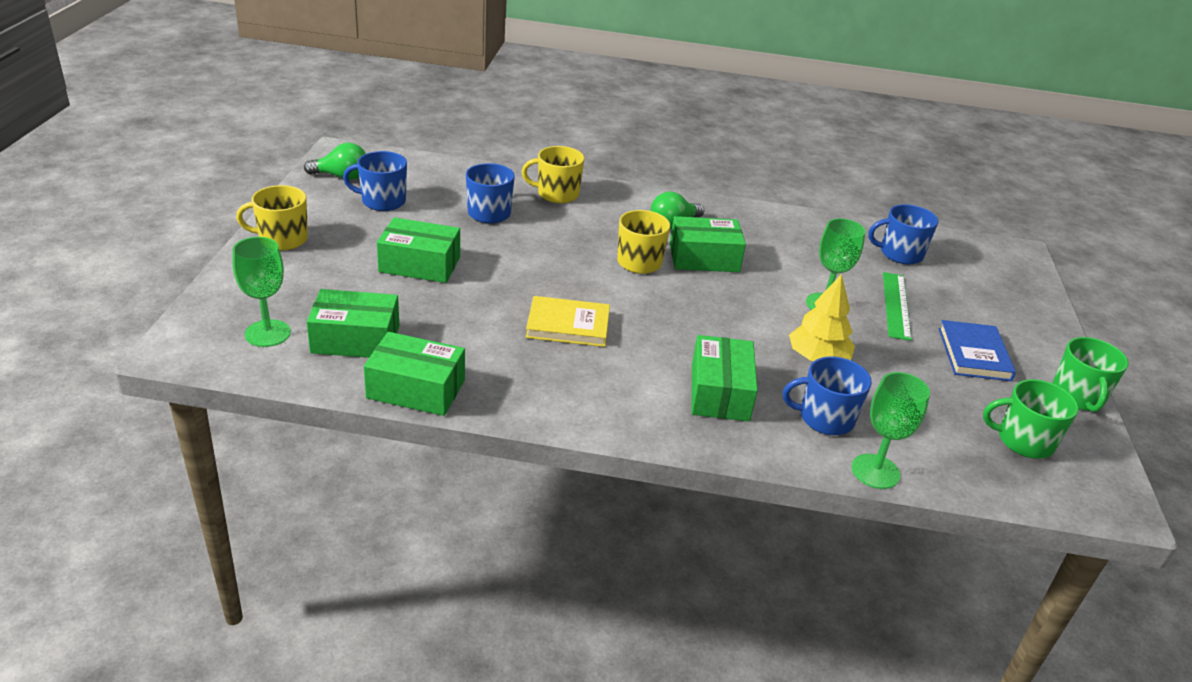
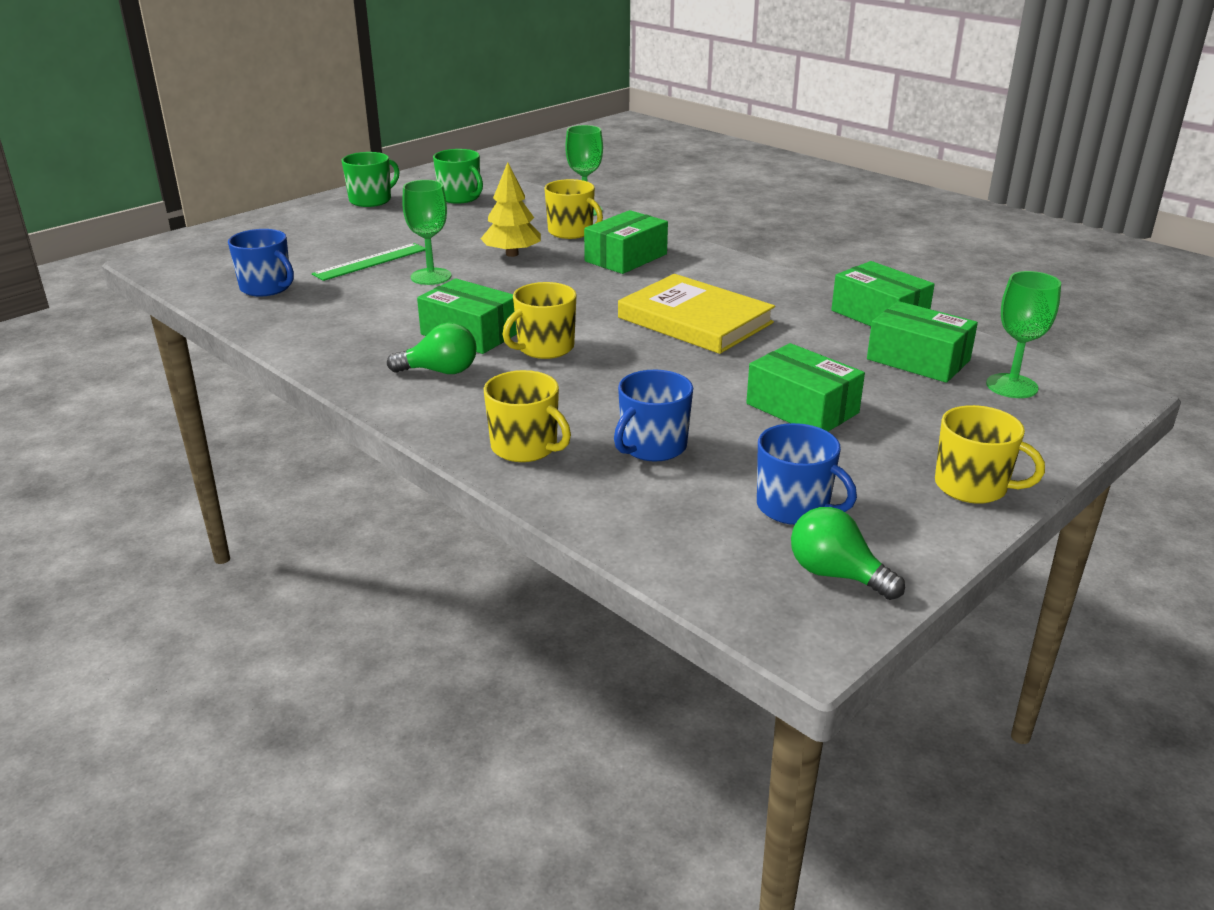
camera: 140 degrees left, 5 degrees down
yellow book [526,296,610,347] -> yellow book [618,274,775,354], size x1.51
blue mug [783,356,872,435] -> yellow mug [544,179,603,239]
blue book [939,320,1016,381] -> none

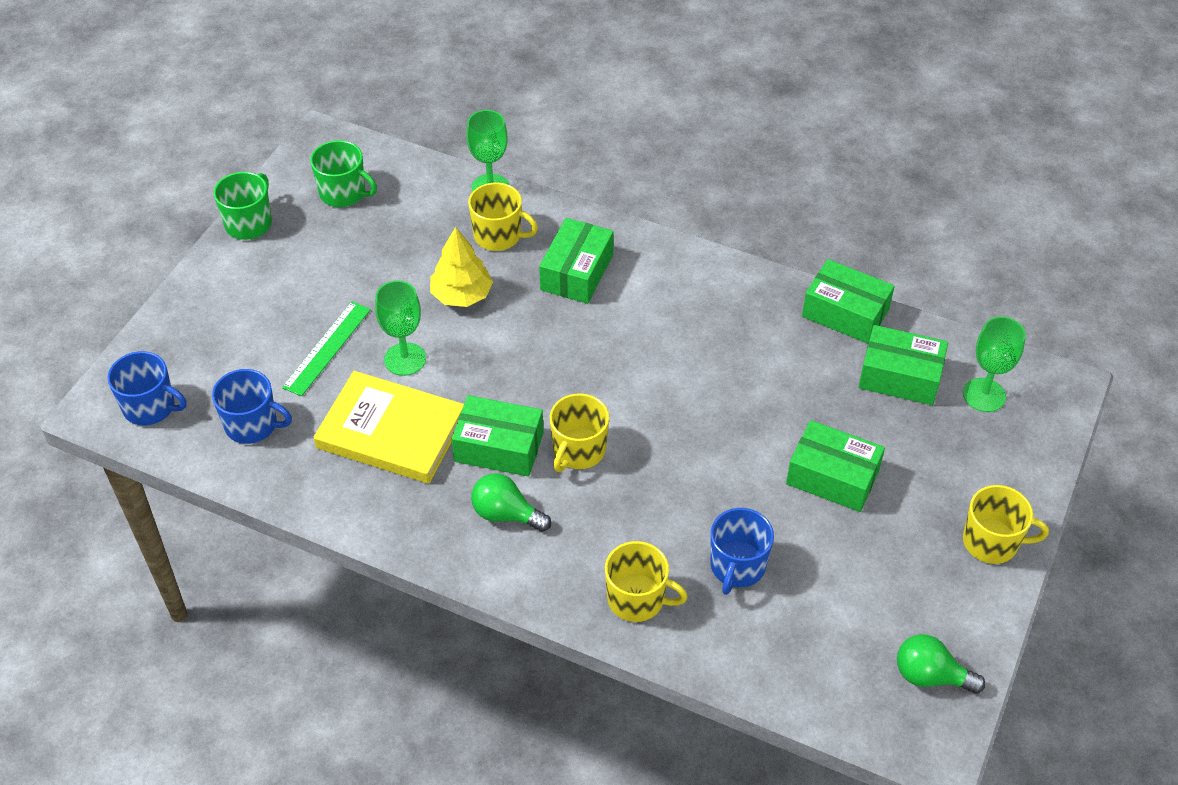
camera: 20 degrees left, 20 degrees up
green light bulb [387,322,477,374] -> green light bulb turned 135 degrees counterclockwise [471,473,551,532]
yellow book [618,274,775,354] -> yellow book moved to [314,371,464,484]
blue mug [757,423,857,525] -> blue mug moved to [107,351,187,426]

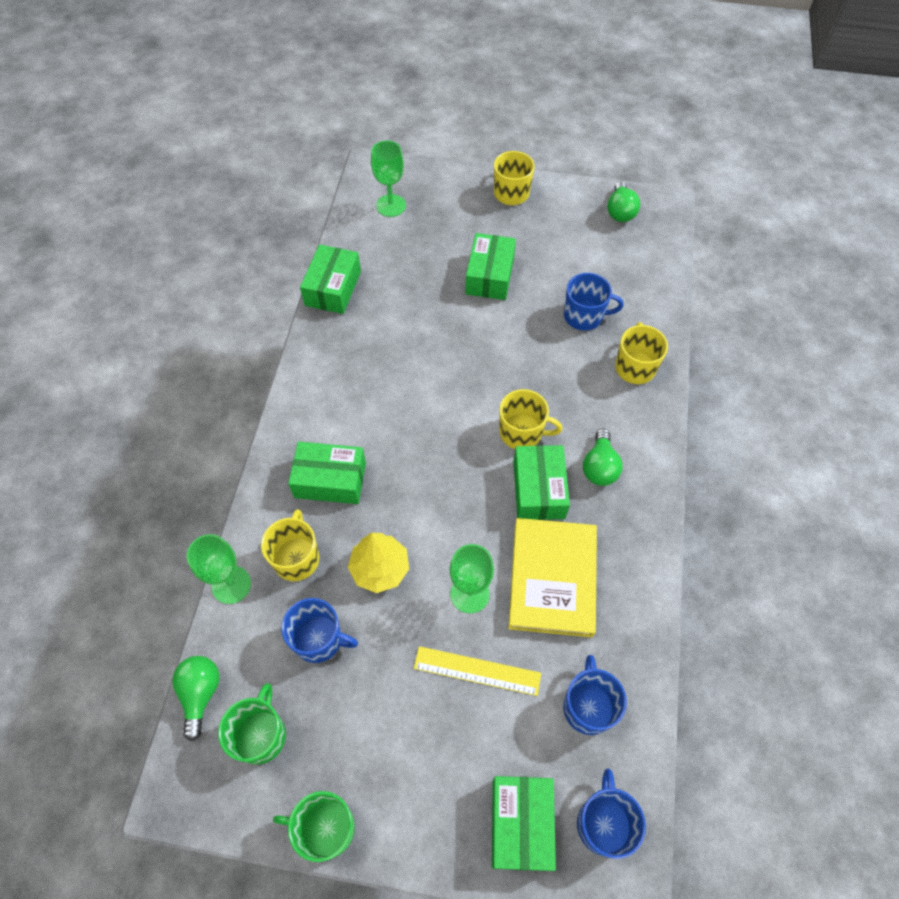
camera: 105 degrees left, 10 degrees up
green ruler [282,301,371,396] -> yellow ruler [414,646,541,696]
green box [859,325,948,405] -> green box moved to [492,776,556,871]
none -> green light bulb [172,656,219,741]
none -> blue mug [281,598,358,663]

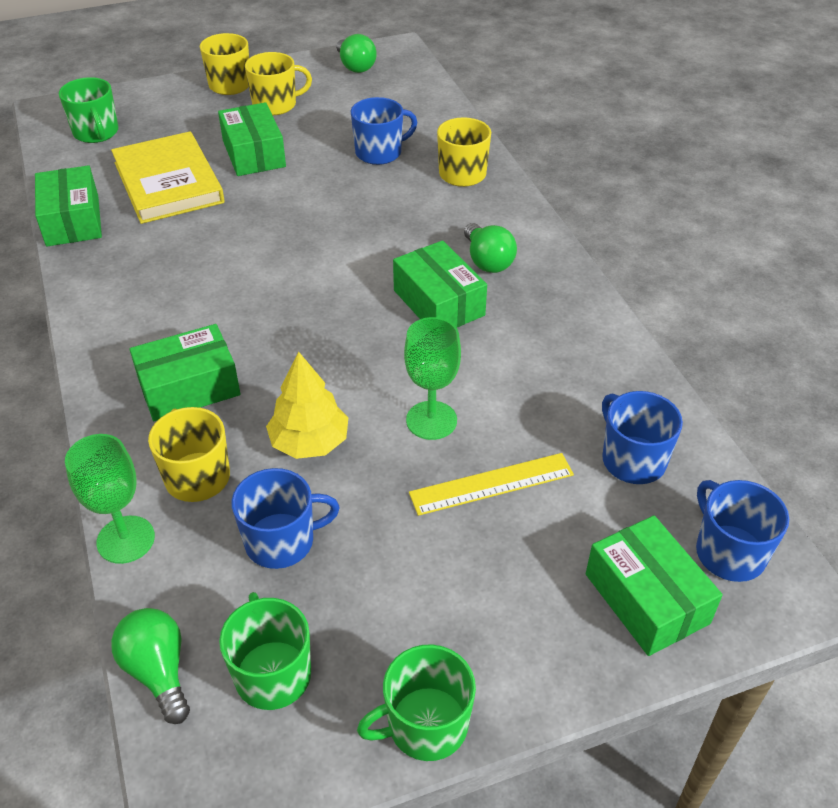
camera: 30 degrees left, 15 degrees down
green goblet [371,140,406,217] -> green mug [59,77,118,143]
yellow mug [499,389,563,449] -> yellow mug moved to [245,52,312,115]
yellow book [509,518,597,637] -> yellow book moved to [111,131,225,224]

